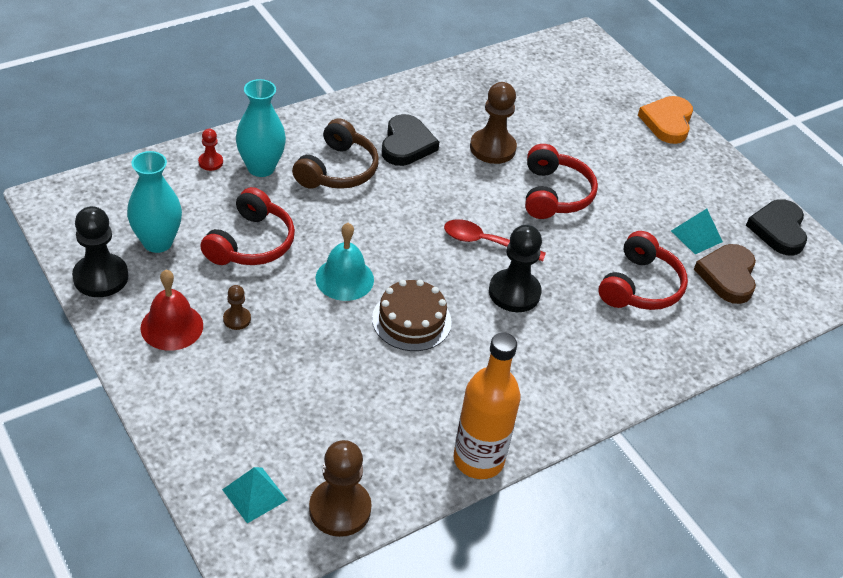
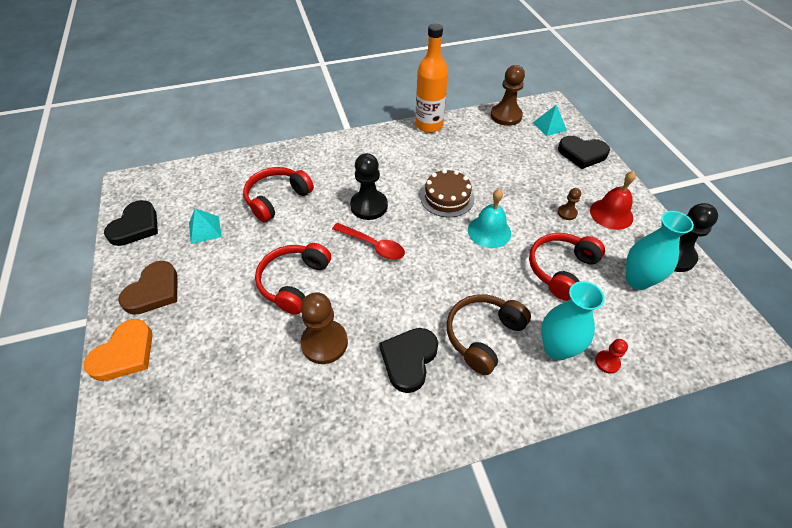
camera: 160 degrees left, 5 degrees up
brown heart [694,244,756,304] -> brown heart moved to [118,261,177,315]
none -> black heart [558,136,610,169]

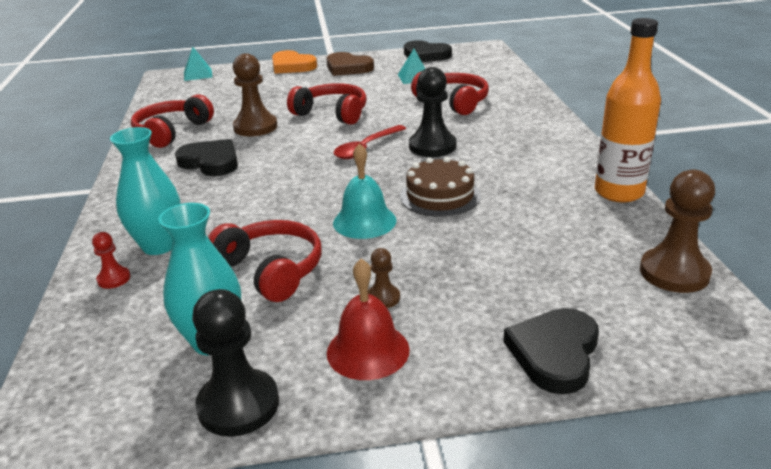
camera: 100 degrees right, 20 degrees down
brown headphones [447,294,531,375] -> none
turquoise pyramid [533,105,567,136] -> turquoise pyramid moved to [184,47,213,81]
none -> red headphones [131,94,214,148]

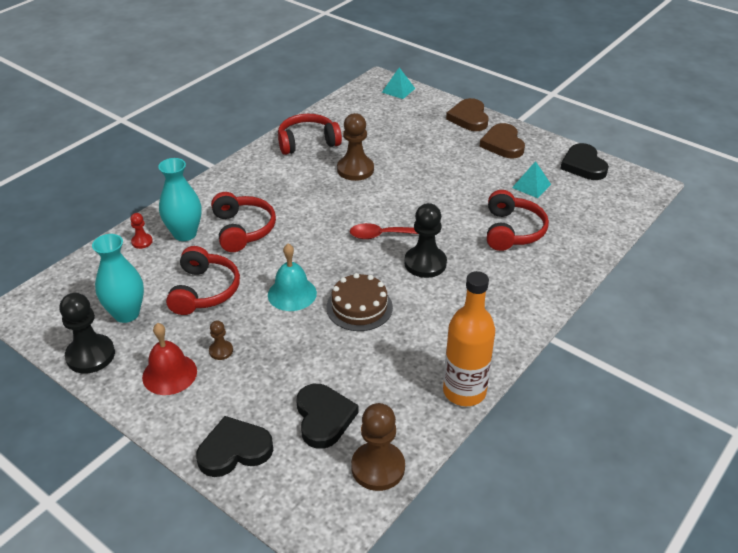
camera: 45 degrees right, 10 degrees up
black heart [175,139,238,176] -> black heart moved to [296,384,358,449]
orange heart [272,50,317,74] -> brown heart [446,98,489,131]
red headphones [287,83,367,125] -> red headphones moved to [211,192,276,252]

